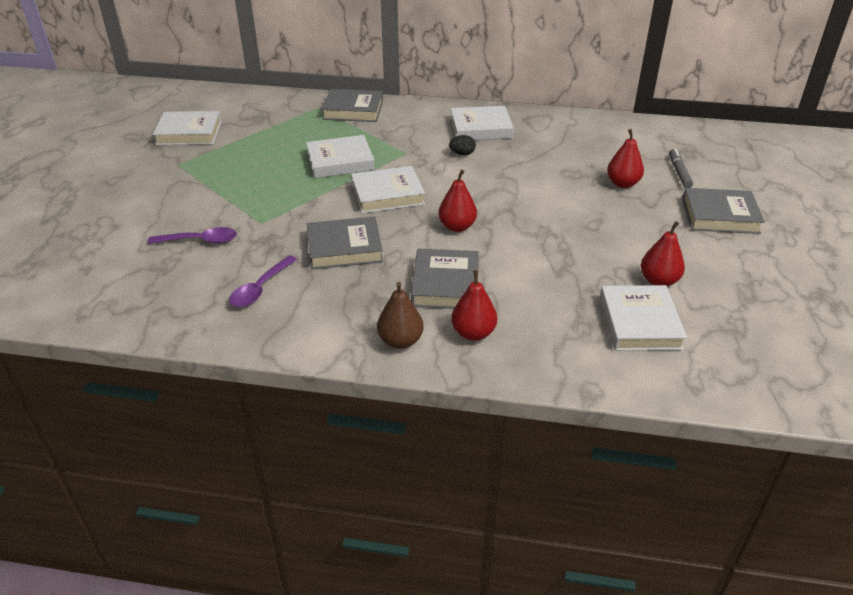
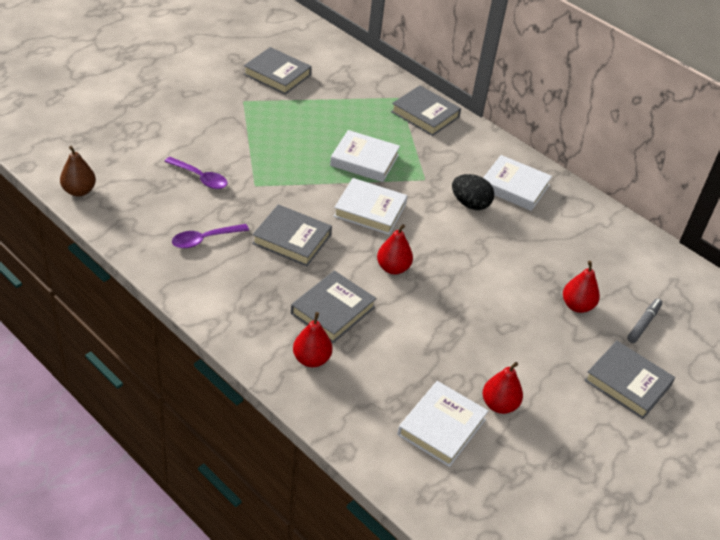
camera: 30 degrees right, 5 degrees up
white book [153,111,222,145] -> grey book [244,47,312,95]
brown pear [377,282,423,349] -> brown pear moved to [60,146,96,197]
black egg [449,135,476,155] -> black egg [452,174,494,210], size x1.68

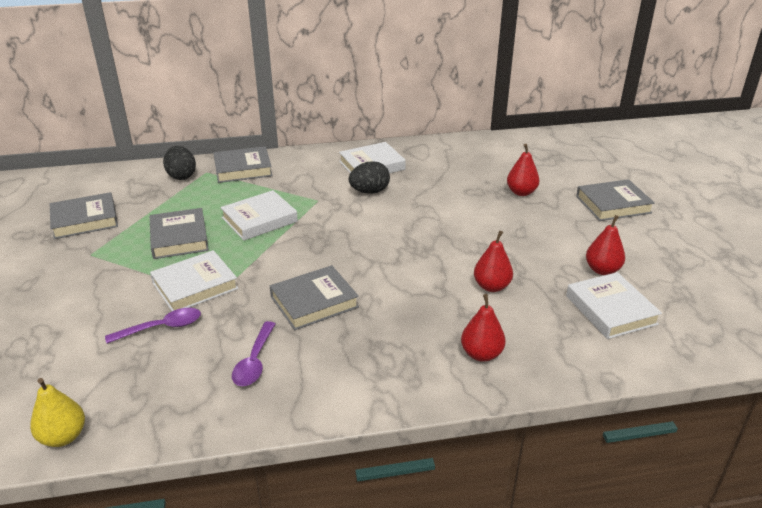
camera: 50 degrees left, 10 degrees down
brown pear [60,146,96,197] -> yellow pear [30,378,85,447]
grey book [291,271,376,343] -> grey book moved to [150,208,209,259]
white book [334,178,408,235] -> white book moved to [150,250,239,311]
red pear [377,224,413,275] -> red pear moved to [474,231,513,292]
grey marker [627,298,662,343] -> none
none -> black egg [163,146,196,180]

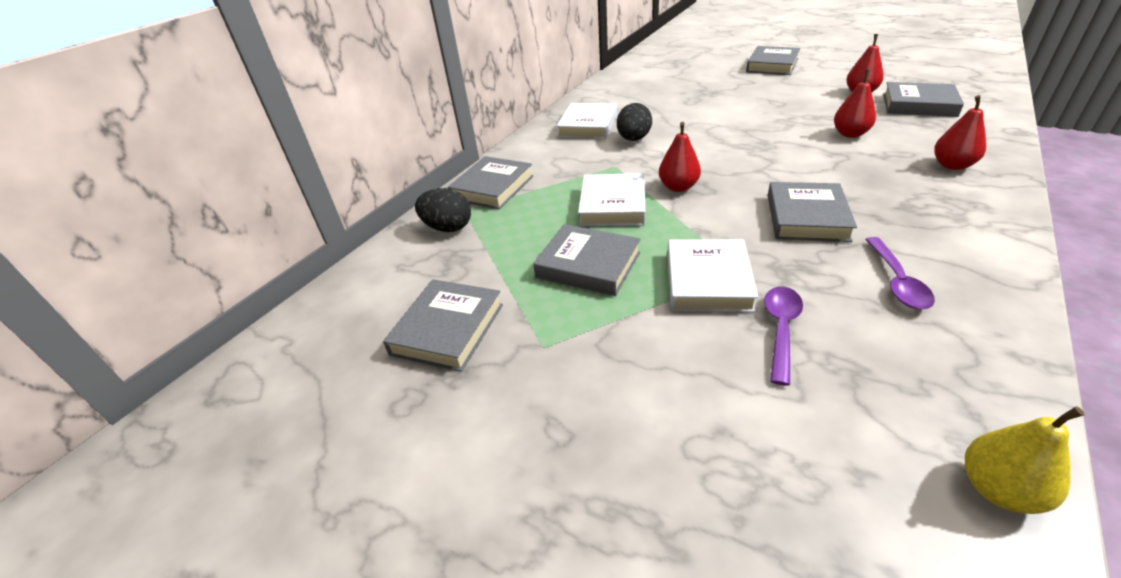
camera: 45 degrees left, 5 degrees up
purple spoon [232,321,276,386] -> purple spoon turned 45 degrees clockwise [865,237,935,309]
red pear [507,144,540,196] -> red pear moved to [659,122,701,192]
white book [566,272,662,339] -> grey book [883,82,964,117]

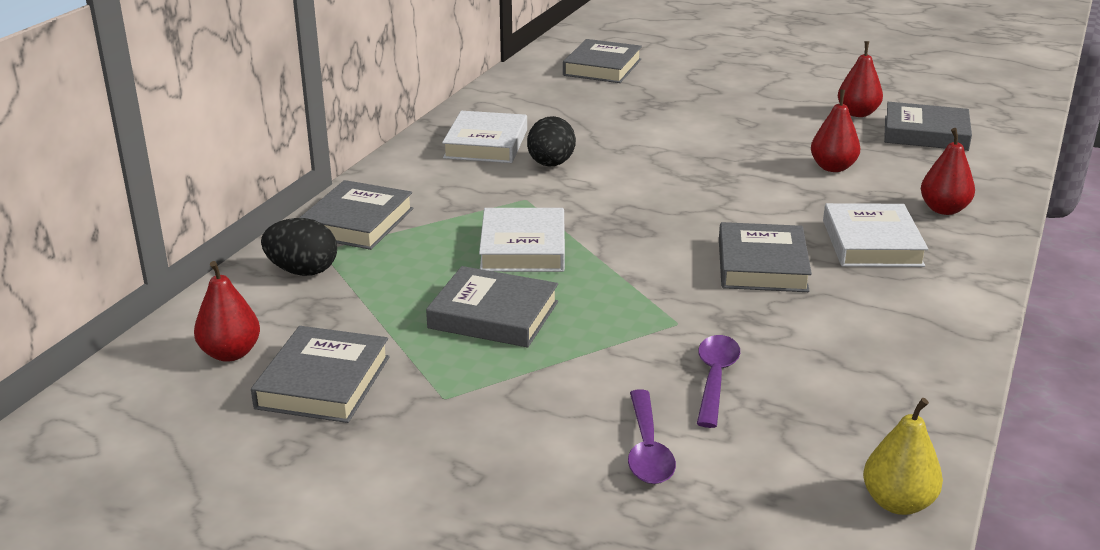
camera: 10 degrees left, 10 degrees down
red pear [659,122,701,192] -> red pear moved to [194,261,260,362]
white book [667,239,759,312] -> white book moved to [823,203,928,267]
grey book [746,46,800,75] -> grey book moved to [563,39,642,83]
purple spoon [865,237,935,309] -> purple spoon moved to [628,389,676,484]

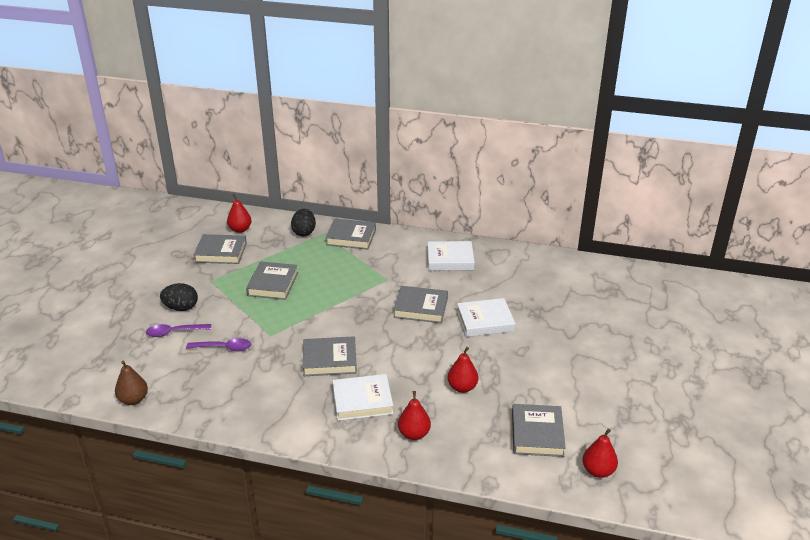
camera: 80 degrees right, 5 degrees up
white book [479,208,565,272] -> white book moved to [457,298,515,337]
black egg [527,116,576,166] -> black egg moved to [160,283,198,311]
grey book [563,39,642,83] -> grey book moved to [393,286,448,323]
red pear [838,41,883,117] -> red pear moved to [582,428,618,478]
yellow pear [863,398,943,515] -> brown pear [115,360,148,405]

